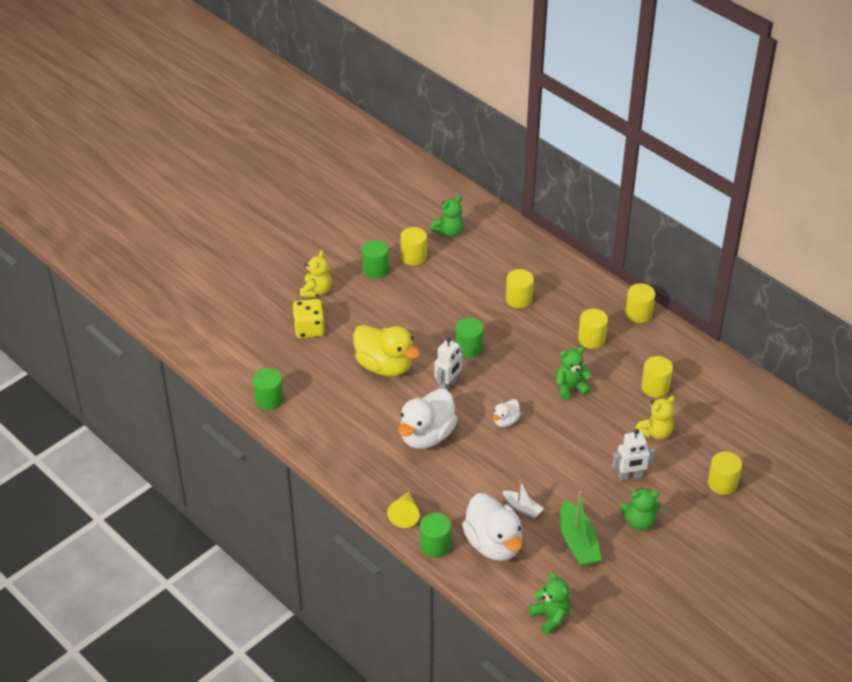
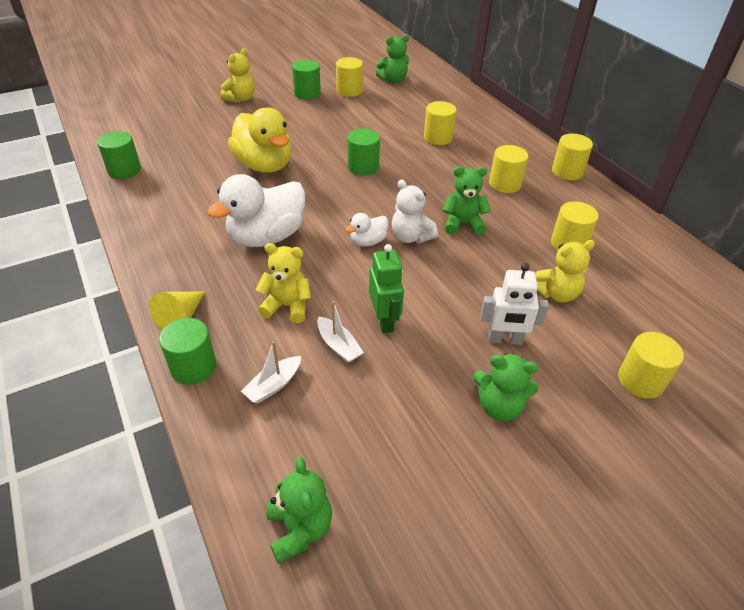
camera: 15 degrees right, 0 degrees up
yellow dice [293,299,325,338] -> none
white robot [434,337,463,390] -> none
white duck [462,493,522,561] -> white boat [241,341,301,404]
green boat [560,491,602,566] -> none
none -> yellow teddy bear [256,243,311,323]
none -> green robot [369,244,404,333]
none -> white teddy bear [392,179,438,243]

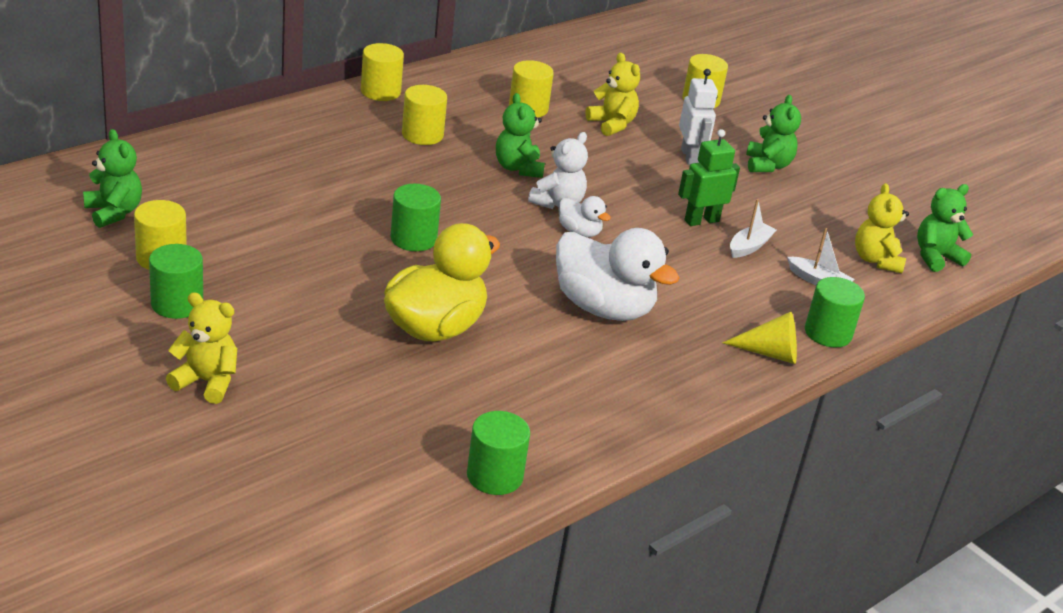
camera: 105 degrees left, 10 degrees down
yellow teddy bear [256,243,311,323] -> yellow teddy bear moved to [855,183,909,273]
yellow cylinder [424,101,457,145] -> none

